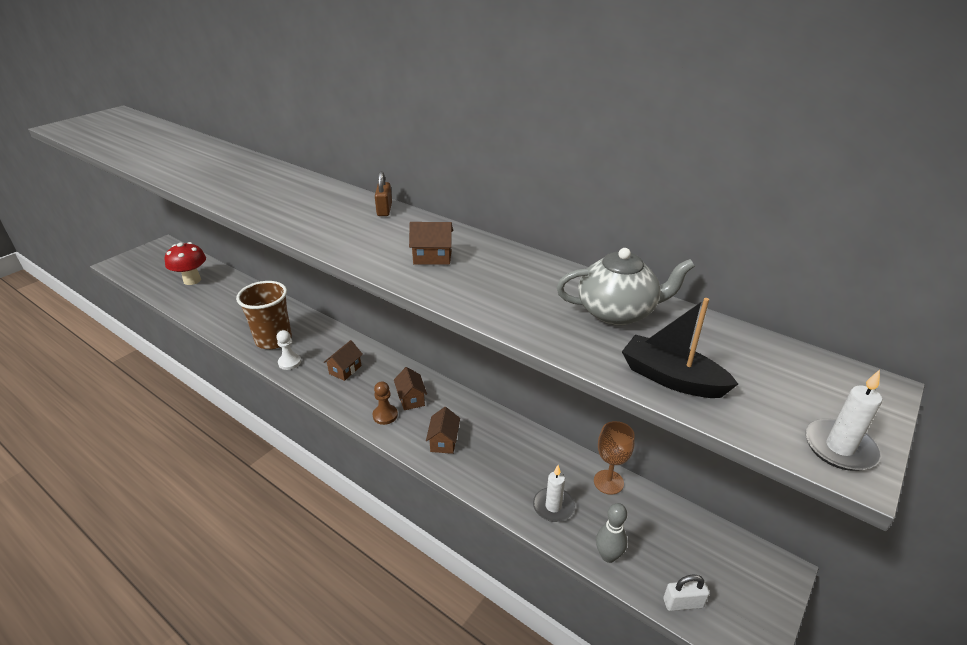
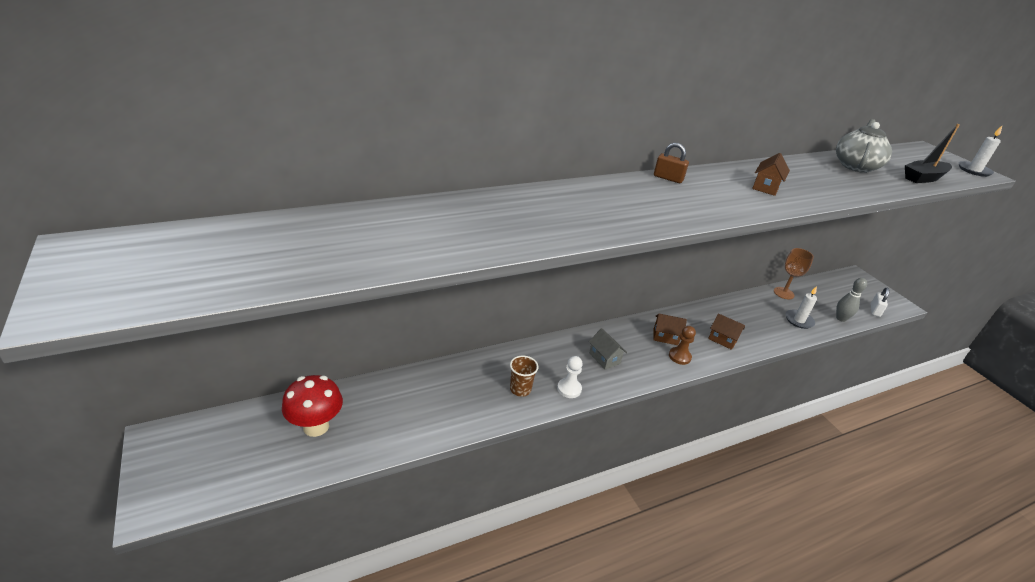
camera: 65 degrees left, 0 degrees up
brown cup [236,281,292,349] -> brown cup [510,356,539,397], size x0.52
brown house [324,340,363,381] -> grey house [589,328,627,370]

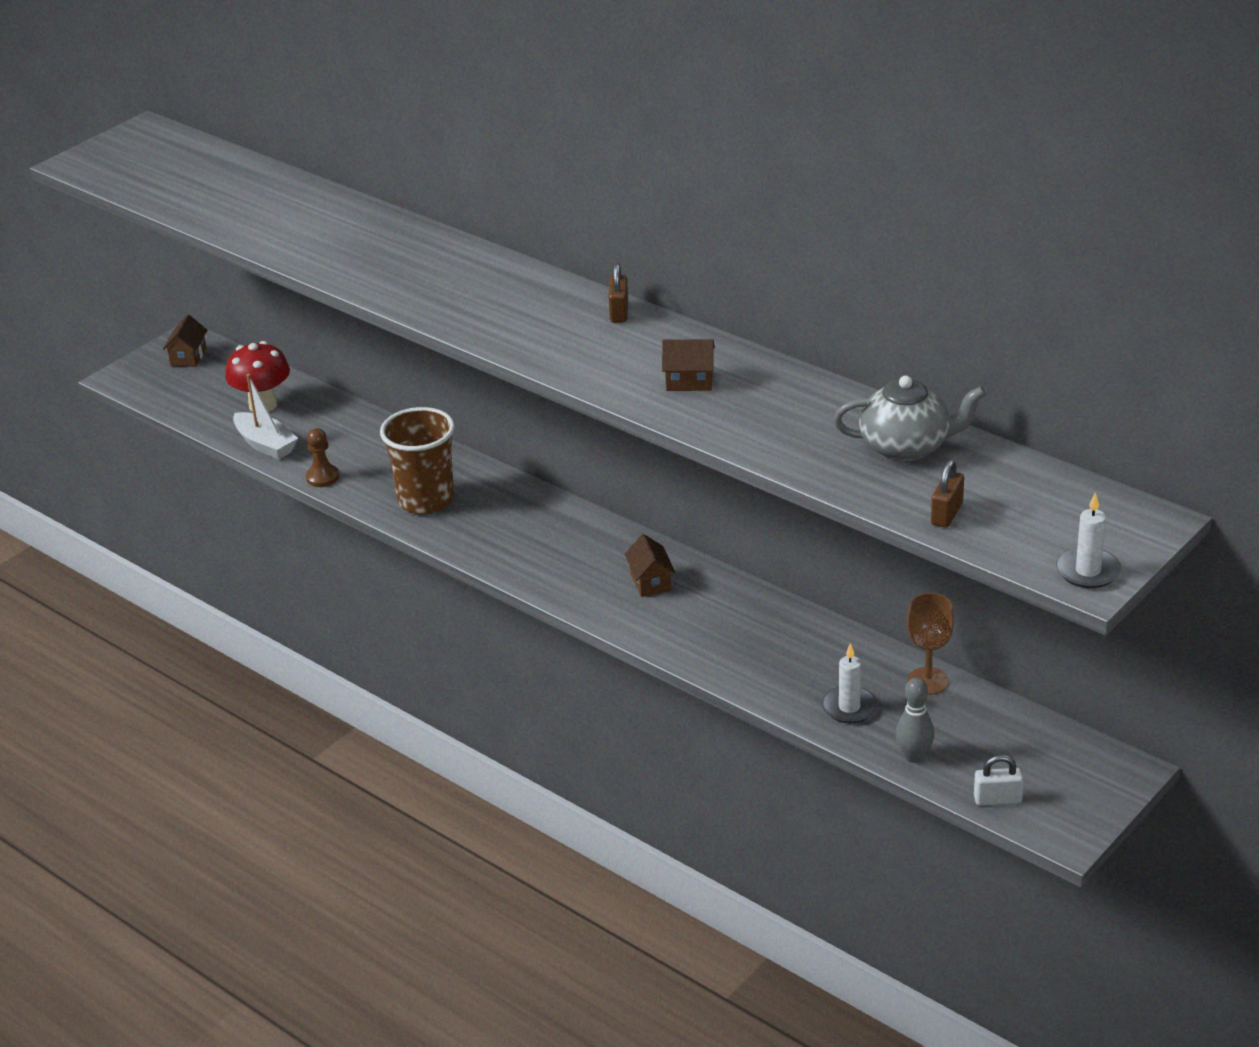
camera: 70 degrees right, 0 degrees up
brown cup [510,356,539,397] -> brown cup [380,407,455,515], size x1.92
white pawn [557,356,583,398] -> none
grey house [589,328,627,370] -> none
brown pawn [669,326,696,365] -> brown pawn moved to [306,428,339,487]
brown house [708,313,745,350] -> brown house moved to [163,315,207,367]
black boat [905,124,960,183] -> brown padlock [931,460,964,528]
none -> white boat [233,374,298,460]

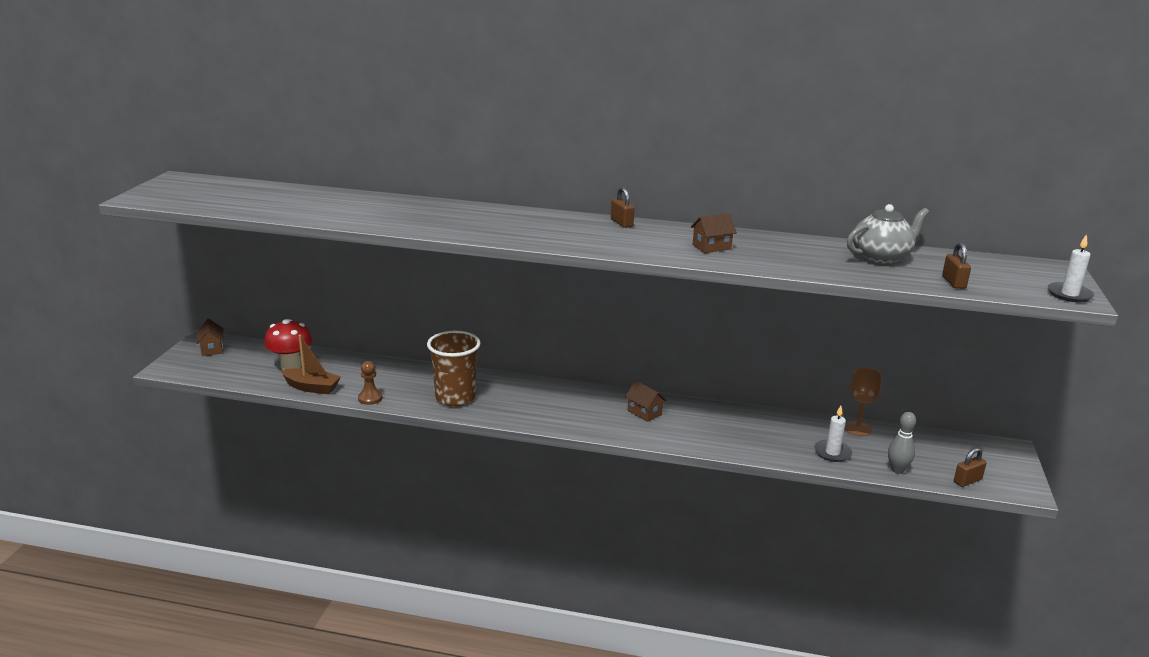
camera: 30 degrees left, 10 degrees down
white boat [233,374,298,460] -> brown boat [281,335,341,394]
white padlock [974,755,1024,805] -> brown padlock [954,448,987,487]

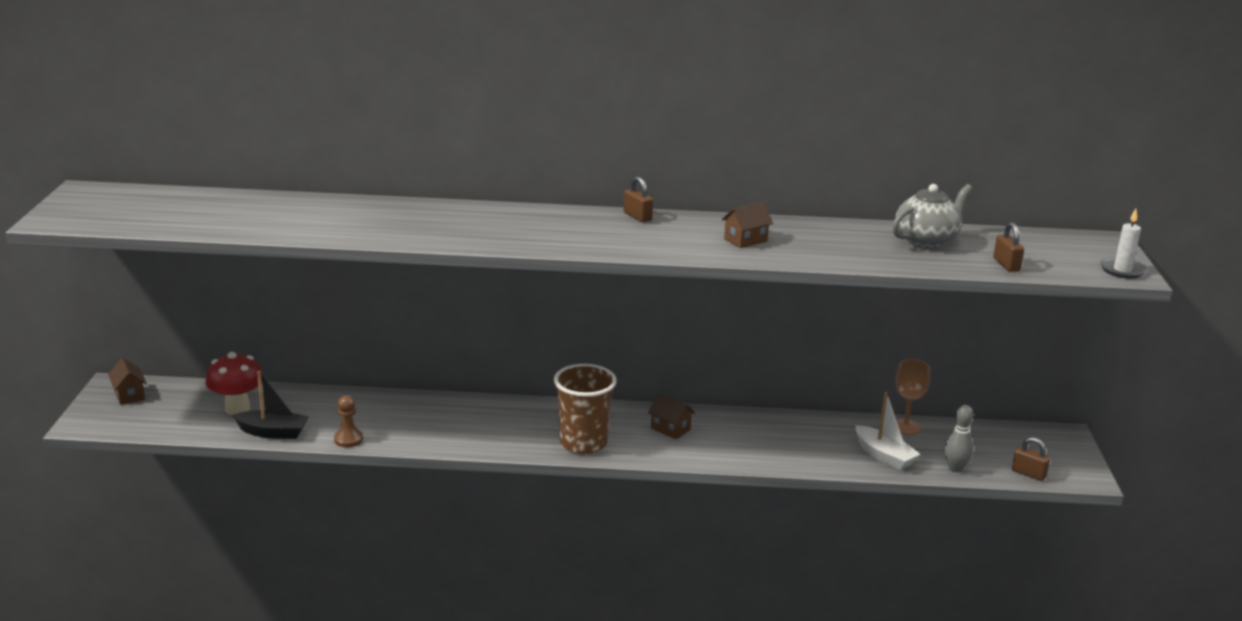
camera: 10 degrees left, 0 degrees up
brown boat [281,335,341,394] -> black boat [232,371,309,439]
brown cup [427,331,481,406] -> brown cup moved to [554,364,617,454]
white candle [814,406,852,462] -> white boat [855,392,920,470]
brown padlock [954,448,987,487] -> brown padlock turned 75 degrees clockwise [1012,437,1050,481]

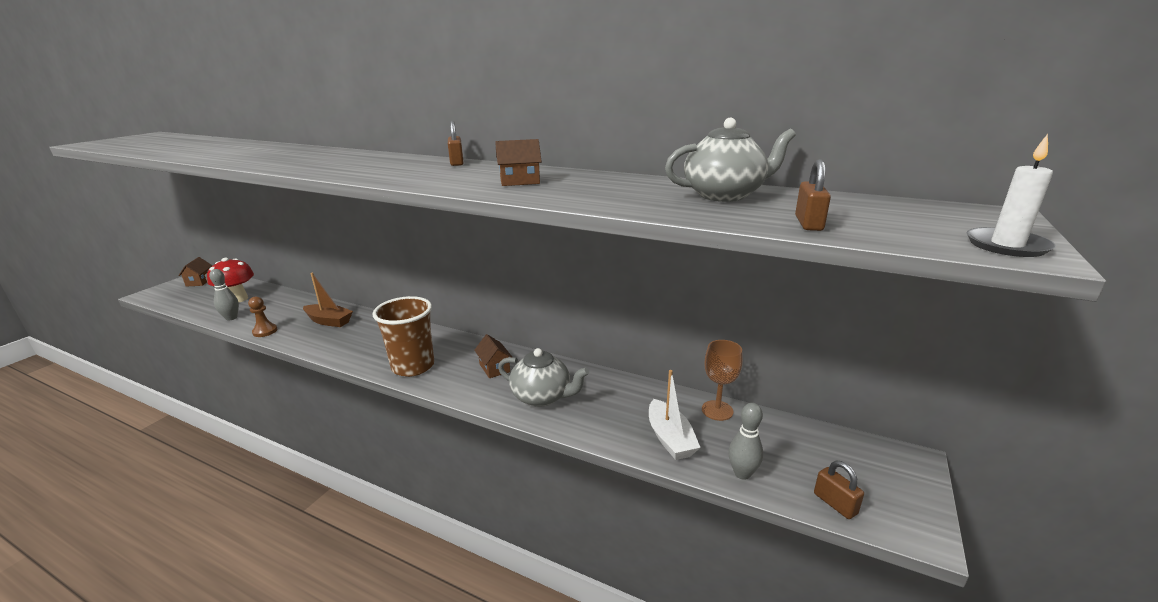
camera: 25 degrees right, 0 degrees up
black boat [232,371,309,439] -> grey bowling pin [209,269,239,321]
none -> brown boat [303,272,353,327]
none -> grey teapot [498,348,589,407]

